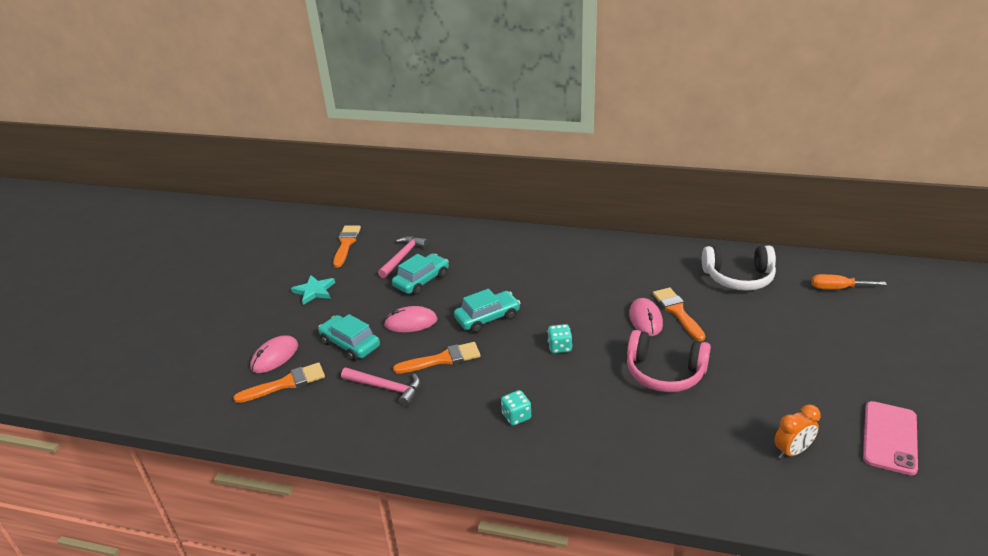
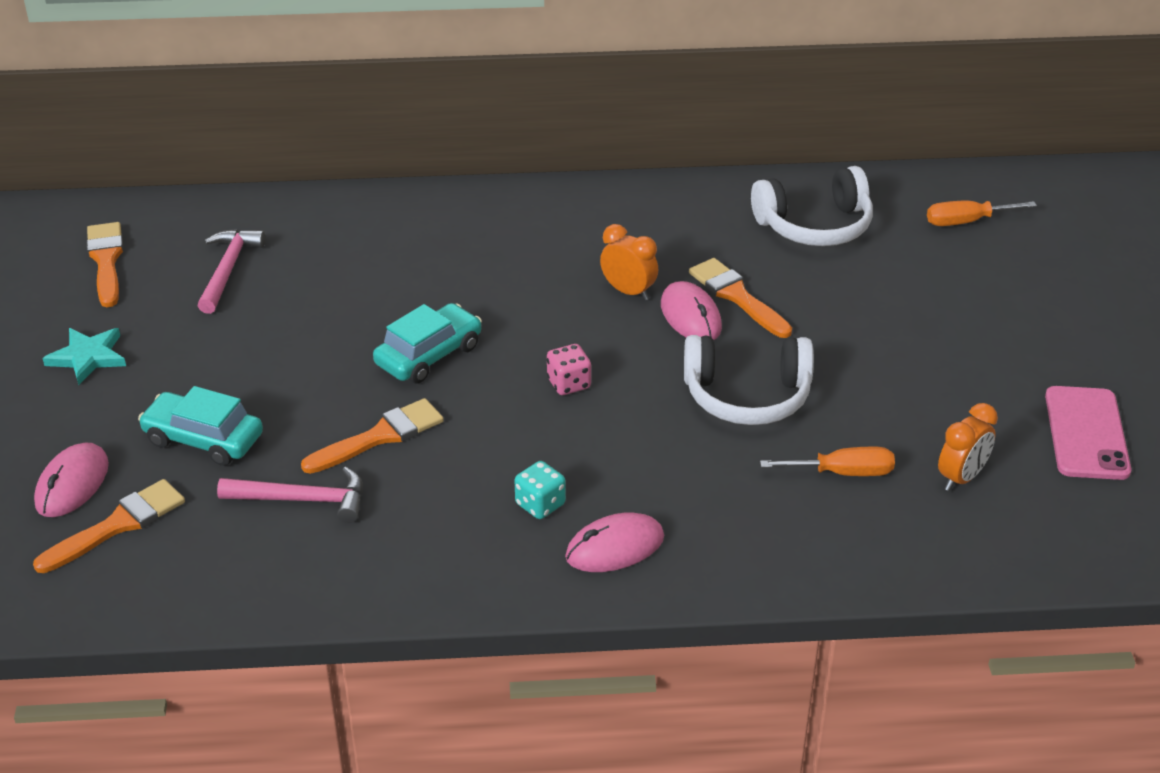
camera: 20 degrees left, 5 degrees up
pink mouse [384,306,438,332] -> pink mouse moved to [565,512,664,572]
turquoise car [392,254,449,295] -> none
turquoise dice [548,324,572,353] -> pink dice [547,344,591,395]
pink headphones [627,330,711,392] -> white headphones [684,335,814,425]
none -> orange clock [600,224,658,300]
none -> orange screwdriver [760,446,895,476]

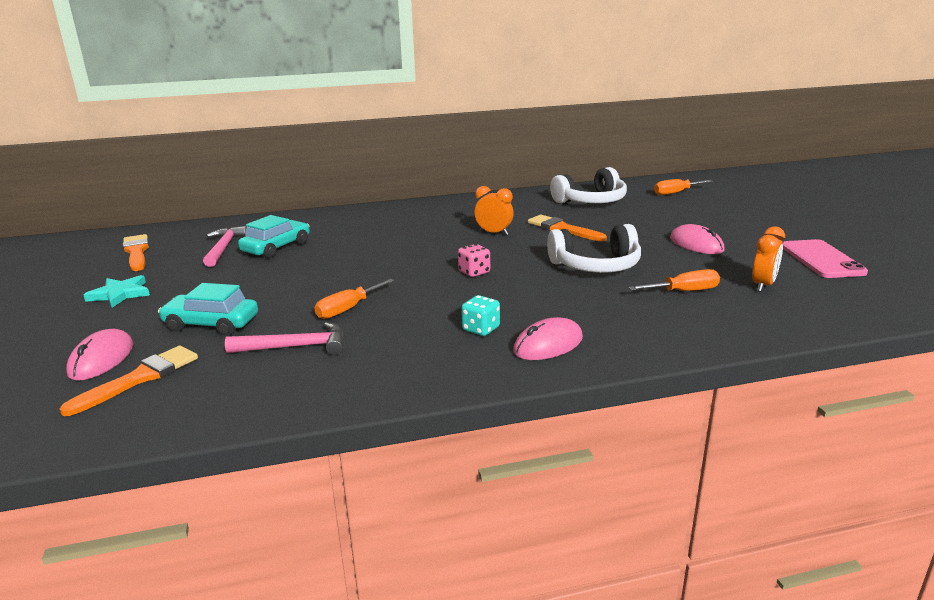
camera: 10 degrees left, 15 degrees down
orange brush [301,398,444,474] -> orange screwdriver [314,279,395,319]
turquoise car [373,303,482,384] -> turquoise car moved to [238,215,310,258]
pink mouse [661,281,722,340] -> pink mouse moved to [670,224,725,254]

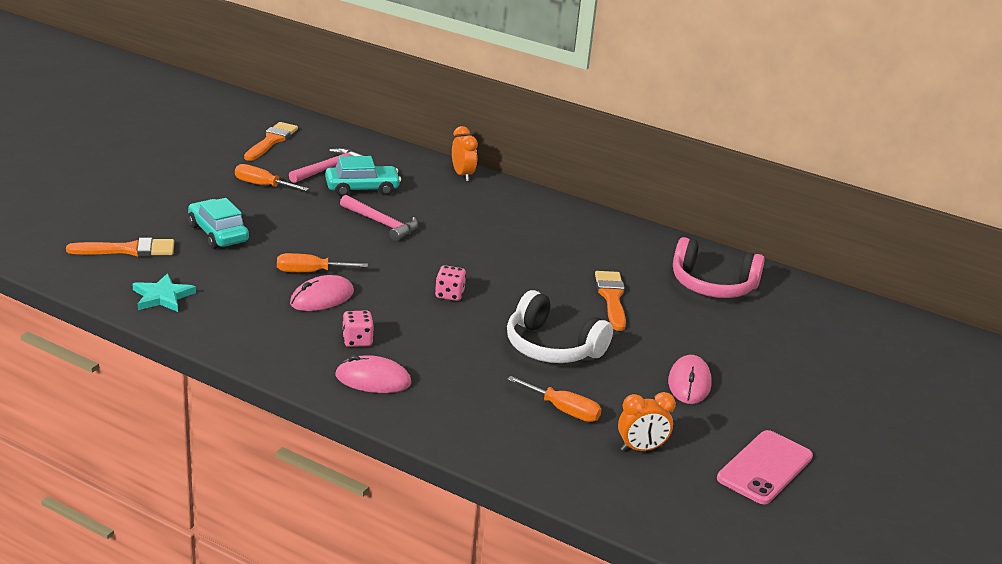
camera: 40 degrees right, 5 degrees up
pink mouse [66,329,133,381] -> pink mouse moved to [290,275,354,311]
turquoise star [84,275,150,308] -> turquoise star moved to [132,273,196,312]
pink hammer [225,322,343,355] -> pink hammer moved to [340,195,418,241]
turquoise dice [461,295,500,336] -> pink dice [342,310,374,347]
orange clock [474,186,514,235] -> orange clock moved to [452,126,478,181]
white headphones [550,167,627,203] -> pink headphones [673,237,765,298]
orange screwdriver [654,179,713,195] -> orange screwdriver moved to [235,164,309,191]

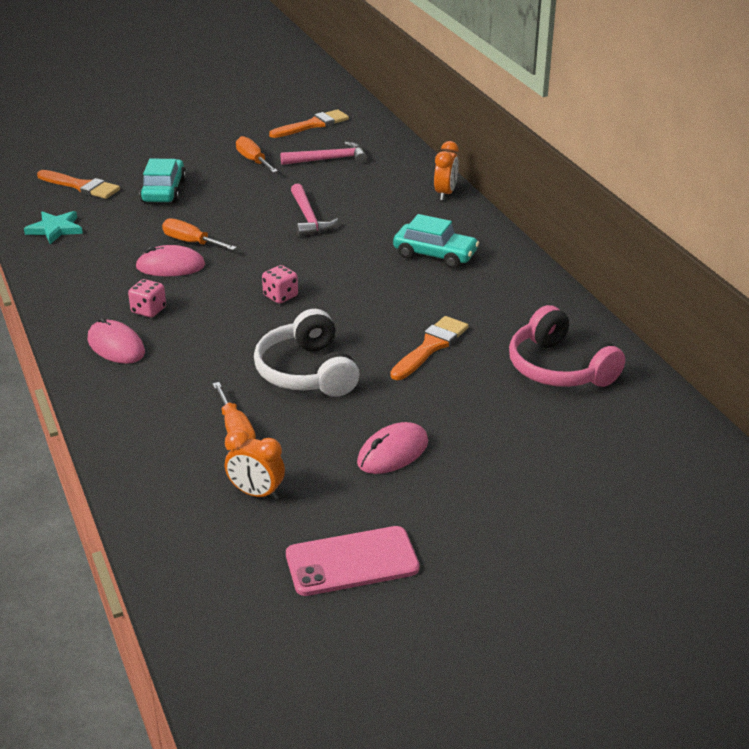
camera: 40 degrees right, 5 degrees up
turquoise car [325,156,401,197] -> turquoise car moved to [393,214,479,268]

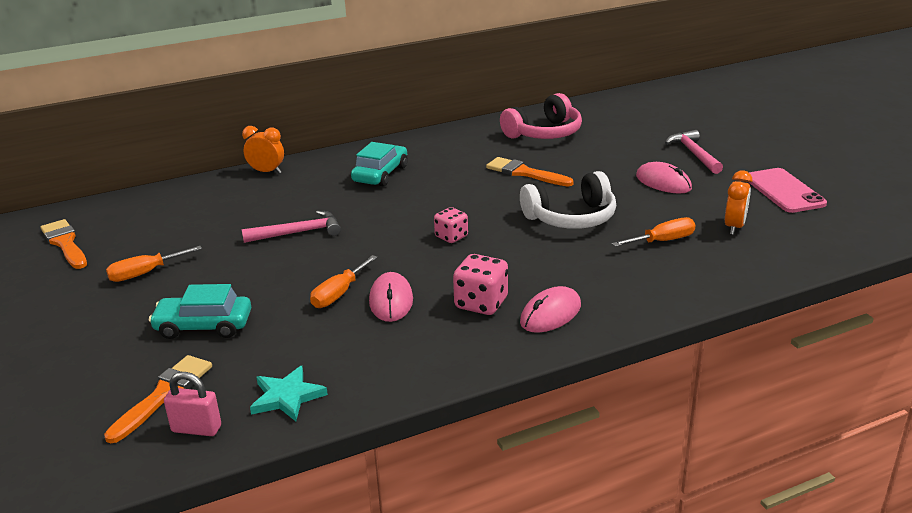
camera: 90 degrees left, 5 degrees down
pink dice [128,279,166,318] -> pink dice [453,254,508,315], size x1.51
pink hammer [280,142,367,165] -> pink hammer moved to [665,130,723,174]
none -> pink padlock [164,372,221,436]

